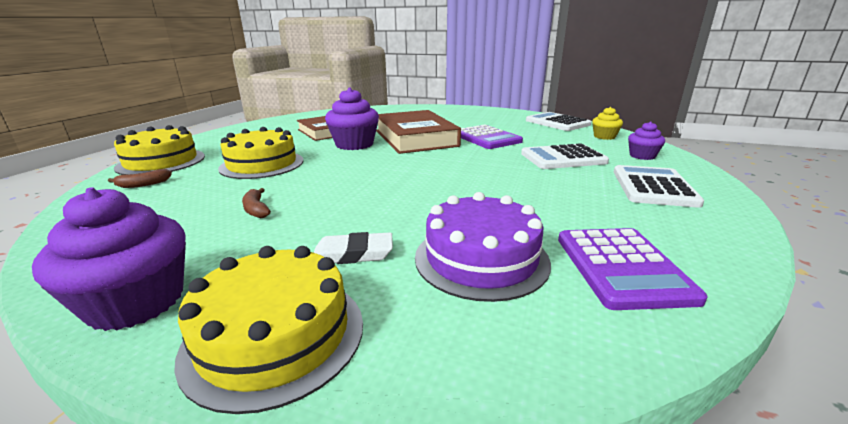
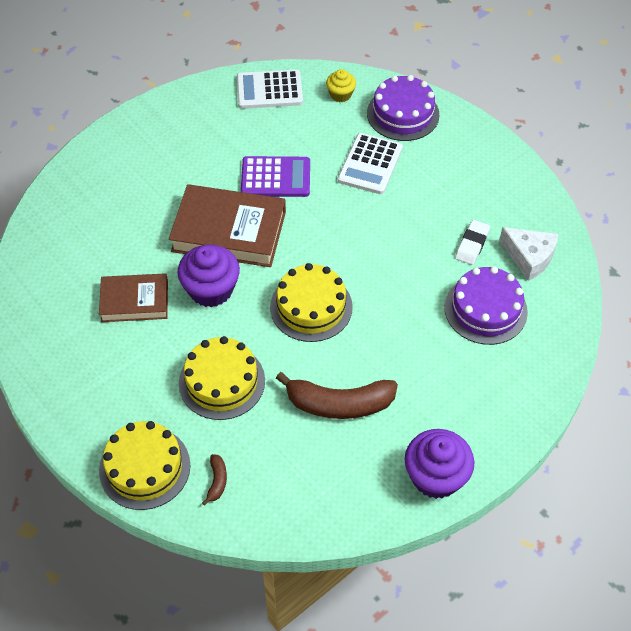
camera: 60 degrees left, 30 degrees up
yellow cake [174,246,363,414] -> yellow cake moved to [270,263,353,342]
brown banana [242,188,271,218] -> brown banana [276,372,398,419], size x2.29
white eraser [314,232,393,264] -> white eraser moved to [455,220,490,265]
purple calculator [558,228,708,310] -> white cheese [499,227,558,281]
white calculator [614,165,704,208] -> none
purple cupcake [628,122,665,160] -> purple cake [367,75,439,141]

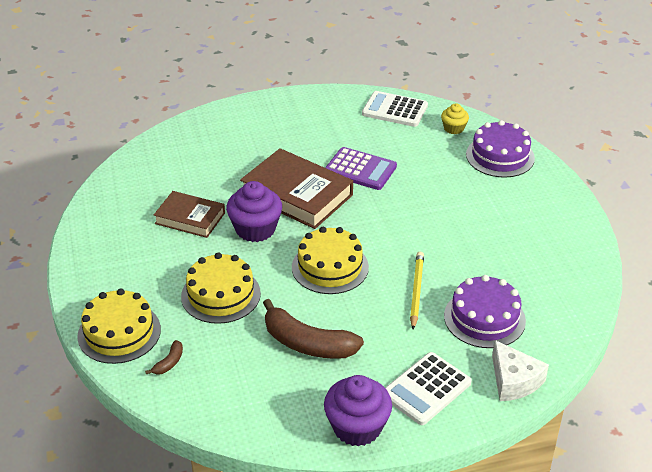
camera: 25 degrees right, 15 degrees down
white calculator [338,133,403,194] -> white calculator moved to [385,352,472,425]
white eraser [455,220,490,265] -> none
white cheese [499,227,558,281] -> white cheese moved to [492,340,549,401]
none -> yellow pencil [410,252,424,330]

